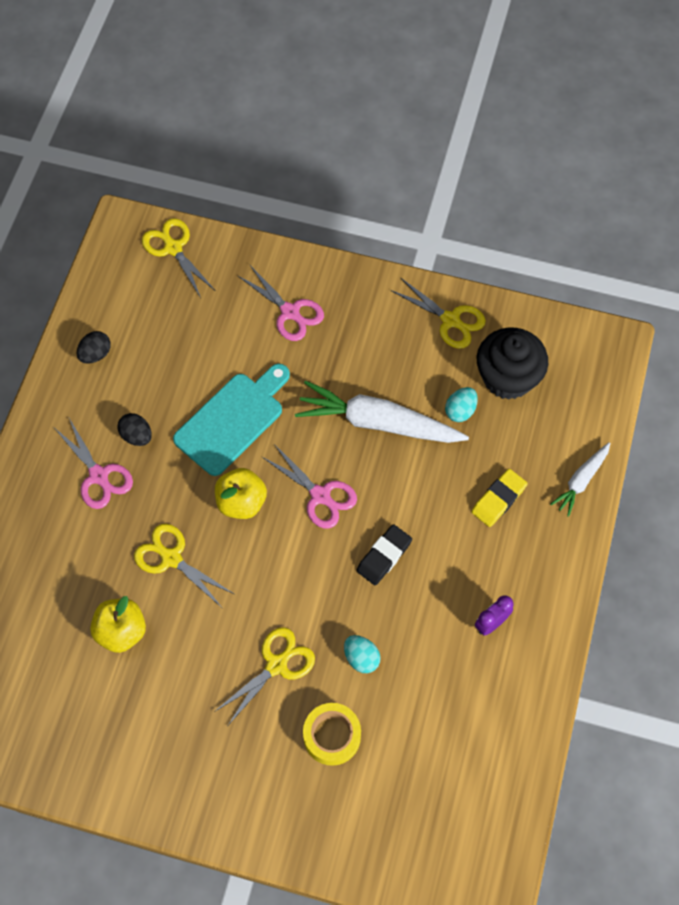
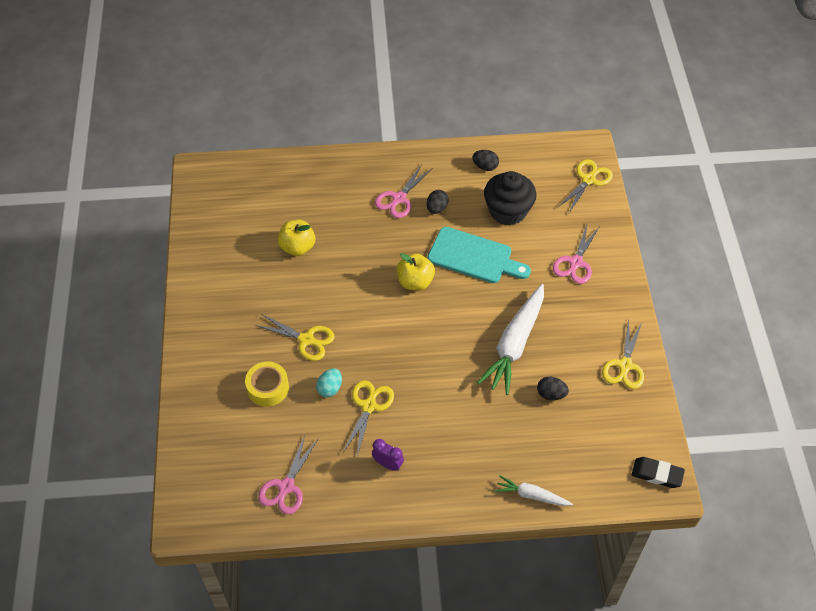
camera: 70 degrees right, 10 degrees down
yellow scissors [134,524,234,607] -> yellow scissors moved to [343,380,394,457]
pink scissors [262,444,357,528] -> pink scissors moved to [258,435,319,514]
white carrot [295,381,469,443] -> white carrot turned 150 degrees counterclockwise [477,284,544,395]
black eraser [356,524,412,585] -> black eraser moved to [632,457,685,488]
turquoise egg [445,387,478,422] -> black egg [537,377,569,400]
yellow eraser [471,469,527,527] -> none
black cupcake [477,328,548,400] -> black cupcake moved to [484,171,536,226]

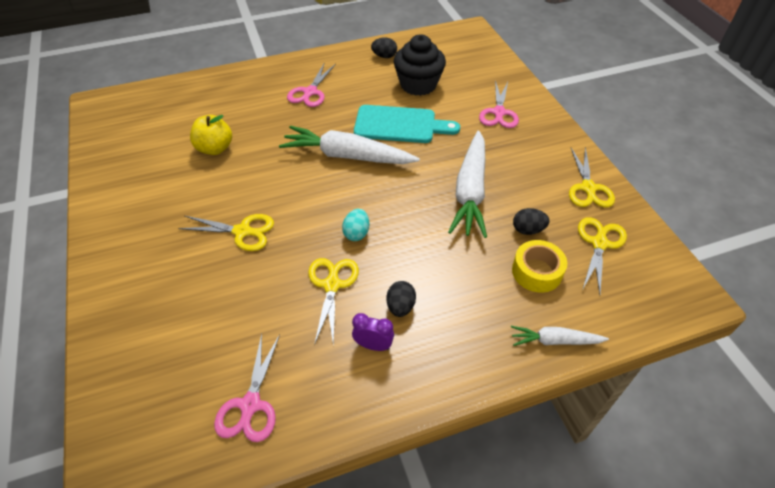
camera: 15 degrees left, 5 degrees down
yellow tape [245,362,289,407] -> yellow tape moved to [512,240,567,293]
turquoise egg [316,368,342,397] -> turquoise egg moved to [342,209,369,241]
yellow apple [397,253,435,291] -> white carrot [279,126,420,164]
black egg [427,190,449,214] -> black egg moved to [386,281,416,317]
yellow scissors [557,159,613,213] -> yellow scissors moved to [578,217,627,294]
black eraser [632,457,685,488] -> none

